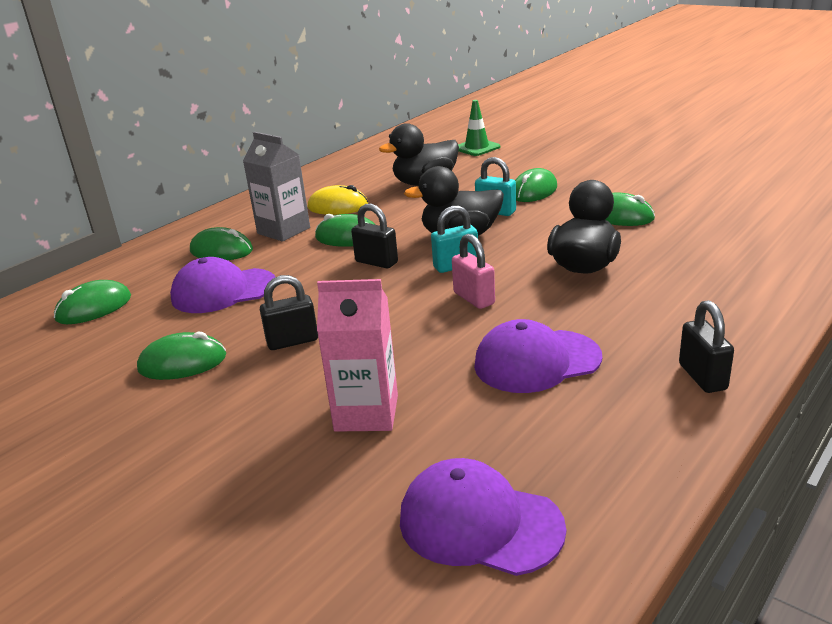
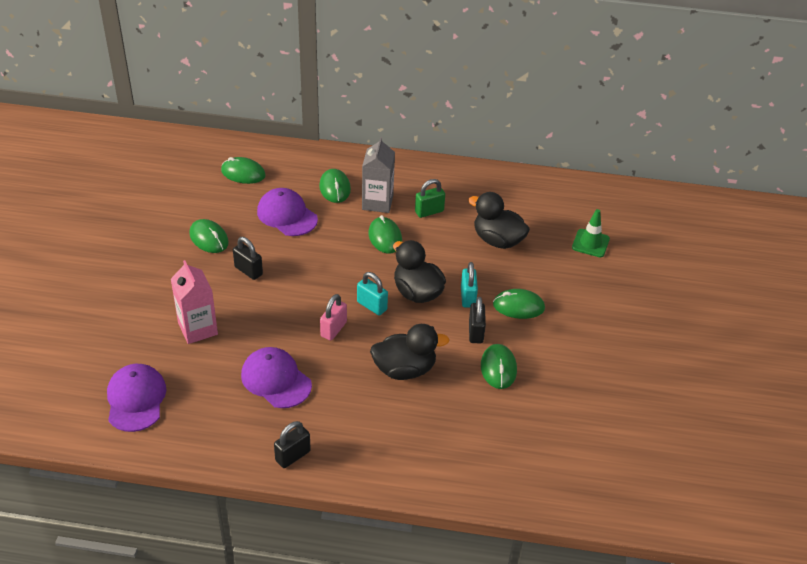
camera: 55 degrees right, 15 degrees up
yellow mouse [307,185,368,215] -> green padlock [415,179,445,218]
black padlock [351,203,398,268] -> black padlock moved to [469,297,486,343]

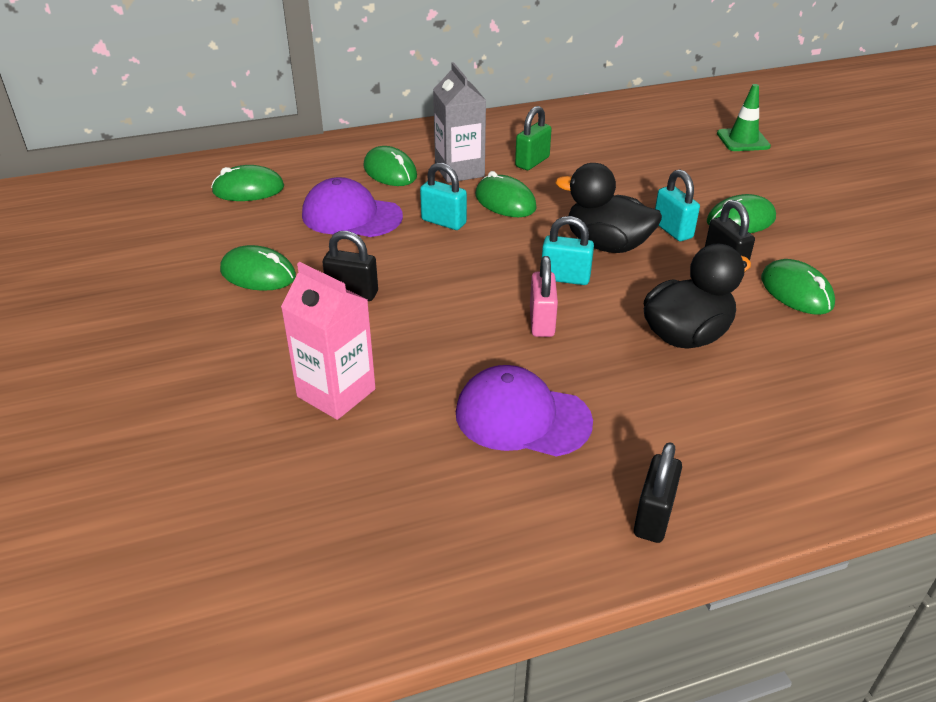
camera: 25 degrees left, 5 degrees down
purple cap [107,364,166,432] -> none
black duck [468,192,530,249] -> none
none -> turquoise padlock [420,162,467,230]

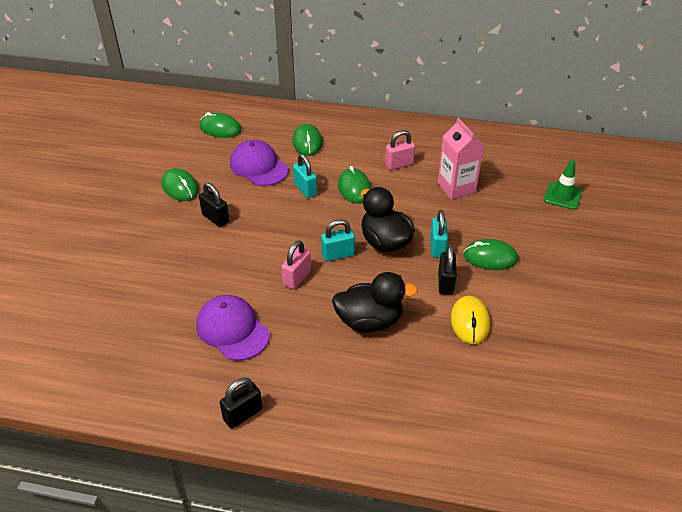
camera: 30 degrees right, 5 degrees up
pink carton [281,262,376,420] -> pink carton moved to [437,118,484,200]
grey carton [433,62,486,183] -> none
green padlock [515,106,552,170] -> pink padlock [385,130,415,170]
turquoise padlock [542,216,594,285] -> turquoise padlock turned 60 degrees counterclockwise [321,219,355,261]
green mouse [761,259,835,315] -> yellow mouse [451,296,490,344]

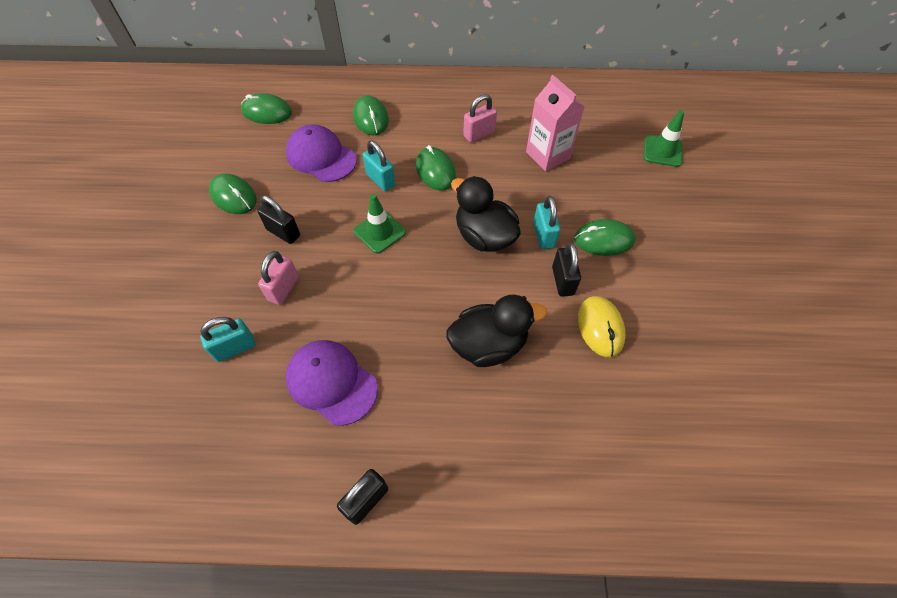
camera: 10 degrees left, 15 degrees up
pink padlock [281,240,311,289] -> pink padlock moved to [258,251,299,305]
turquoise padlock [321,219,355,261] -> turquoise padlock moved to [200,317,256,362]
none -> green traffic cone [354,194,406,254]

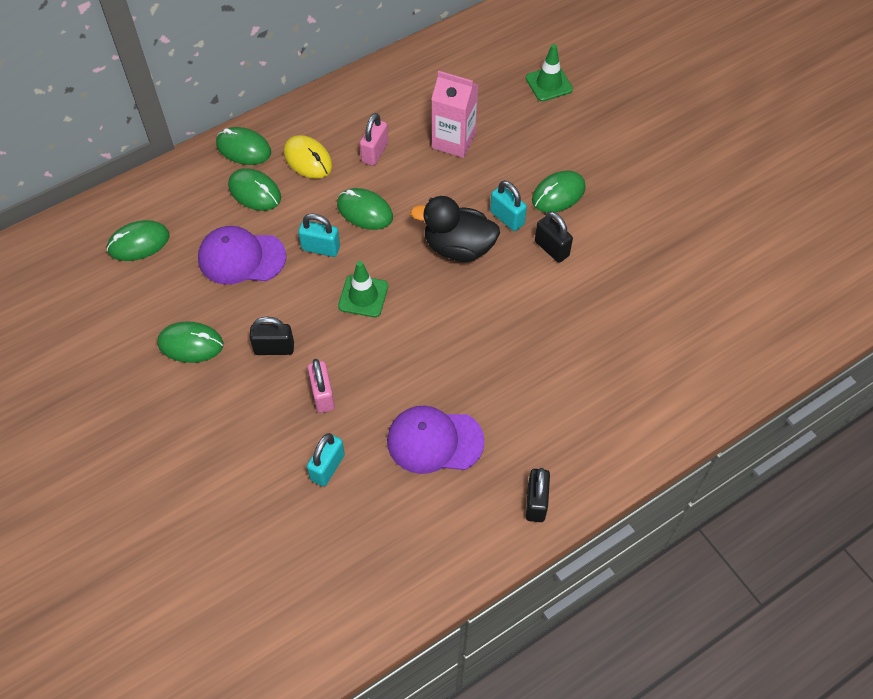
camera: 35 degrees left, 0 degrees up
black duck [446,295,547,367] -> none
yellow mouse [578,296,626,357] -> yellow mouse moved to [284,135,332,179]
none -> green mouse [216,127,271,165]

